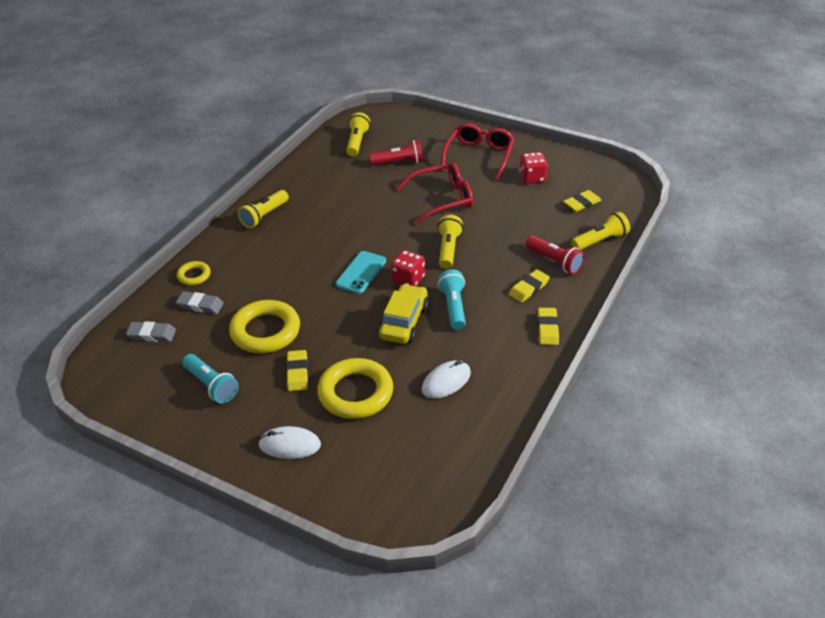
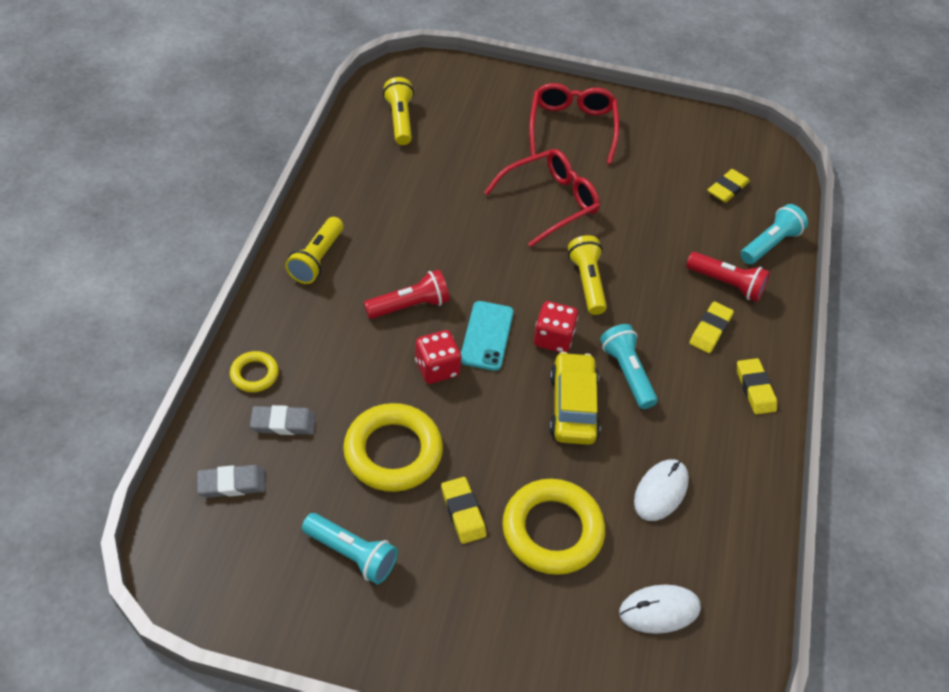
camera: 20 degrees left, 10 degrees up
white mouse [258,426,321,459] -> white mouse moved to [619,585,701,634]
red flashlight [369,140,423,165] -> red flashlight moved to [364,270,450,319]
red dice [519,152,548,184] -> red dice moved to [415,330,461,384]
yellow flashlight [571,211,630,250] -> turquoise flashlight [740,204,808,264]

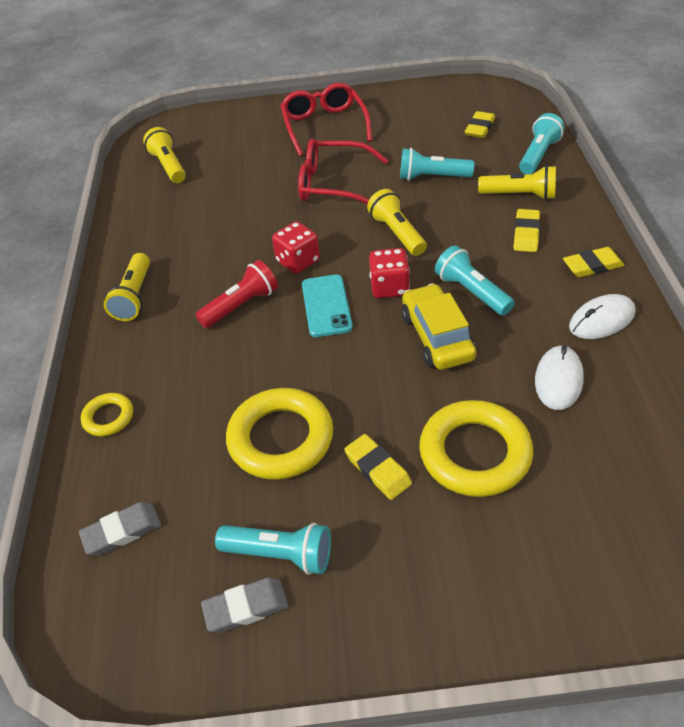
camera: 10 degrees left, 5 degrees down
grey eraser [250,405,316,435] -> grey eraser moved to [201,577,289,633]
red dice [415,330,461,384] -> red dice moved to [272,221,320,274]
red glasses [484,149,600,247] -> red glasses turned 120 degrees counterclockwise [298,139,388,204]
white mouse [619,585,701,634] -> white mouse moved to [569,294,636,339]
red flashlight [686,252,770,302] -> yellow flashlight [478,165,556,200]
yellow eraser [737,358,777,415] -> yellow eraser turned 75 degrees counterclockwise [563,247,625,277]
none -> turquoise flashlight [400,148,474,181]

